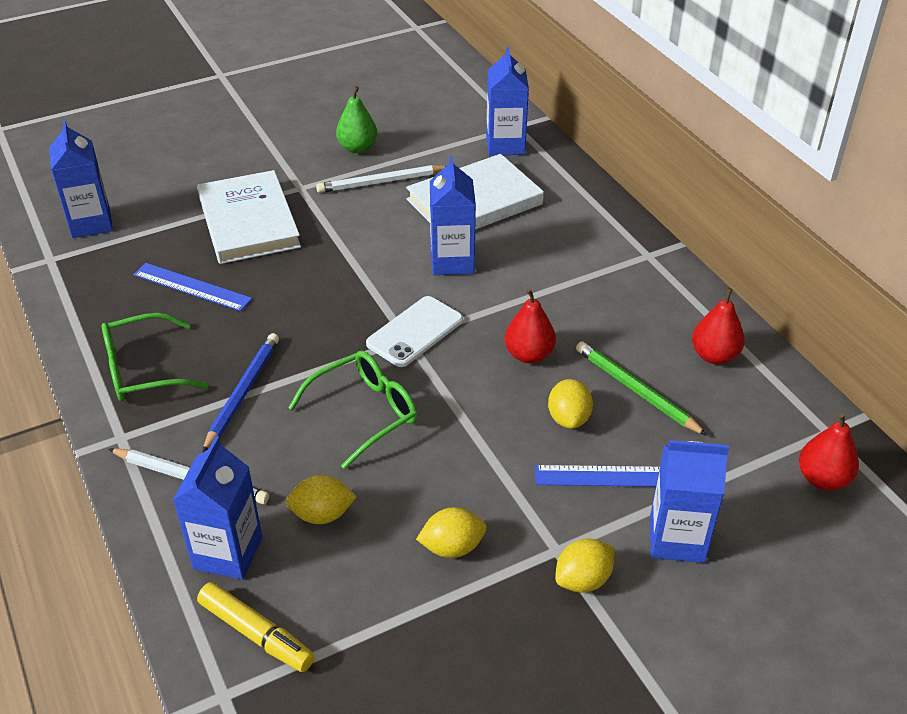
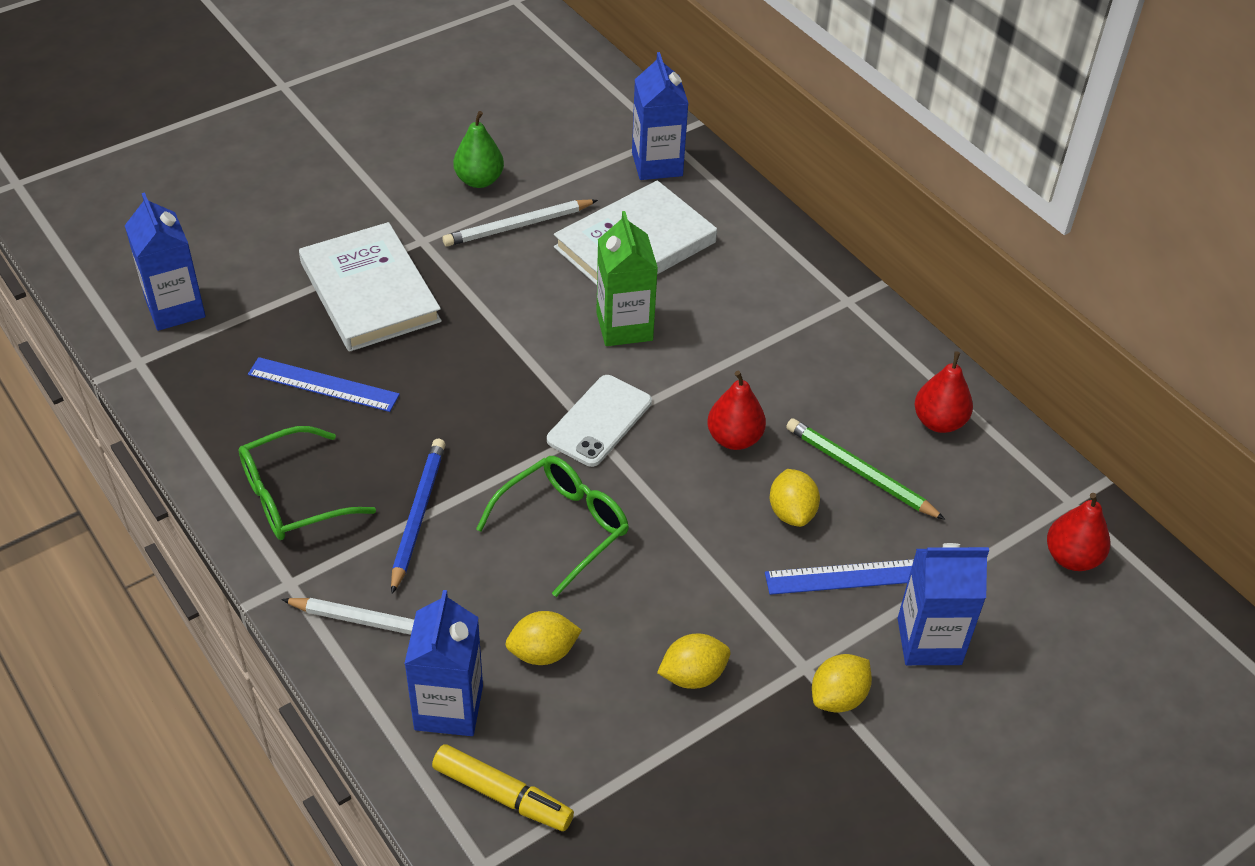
camera: 10 degrees left, 5 degrees up
blue carton [430,156,476,275] -> green carton [596,211,658,346]

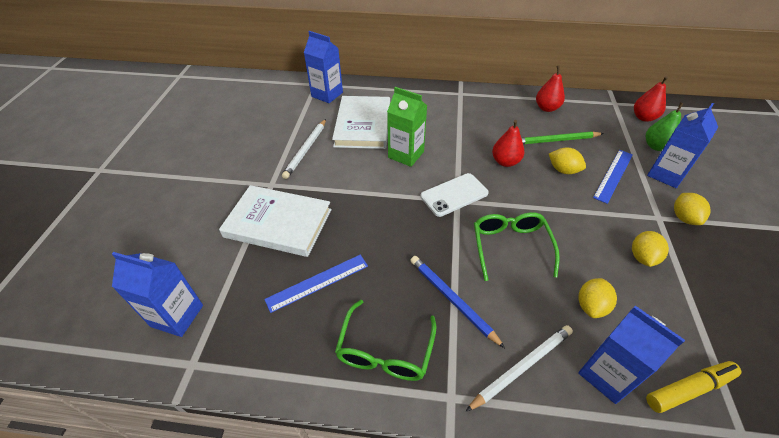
camera: 45 degrees left, 0 degrees up
green pear [453,111,504,188] -> green pear moved to [645,102,684,151]
white phone [547,375,652,467] -> white phone turned 75 degrees clockwise [421,173,489,217]

